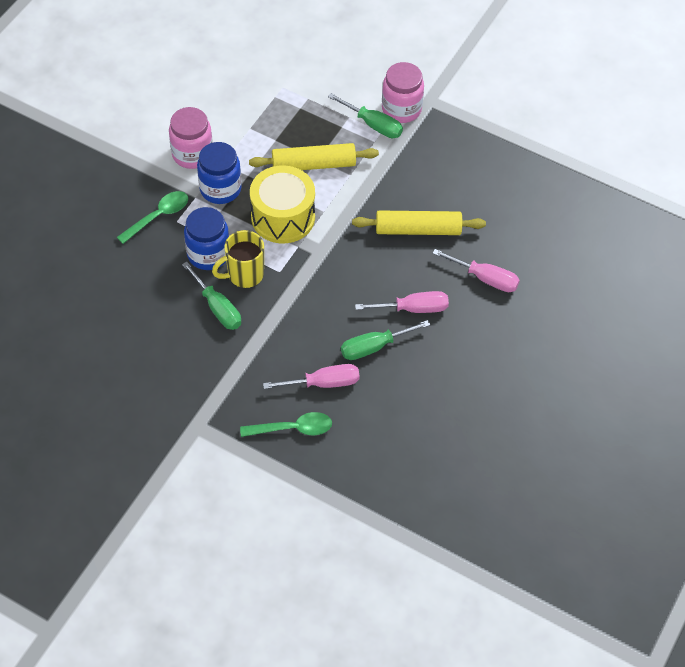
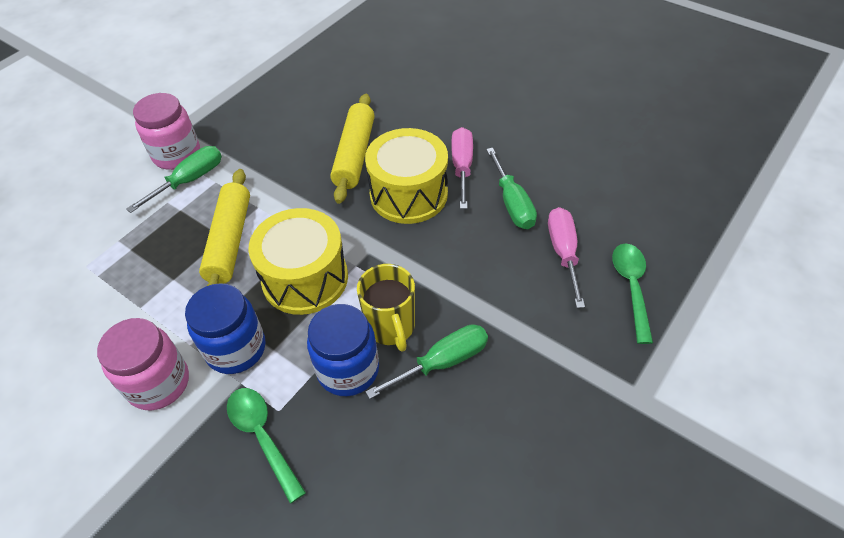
camera: 80 degrees left, 5 degrees down
pink screwdriver [432,249,520,292] -> none
none -> yellow drum [365,128,448,224]

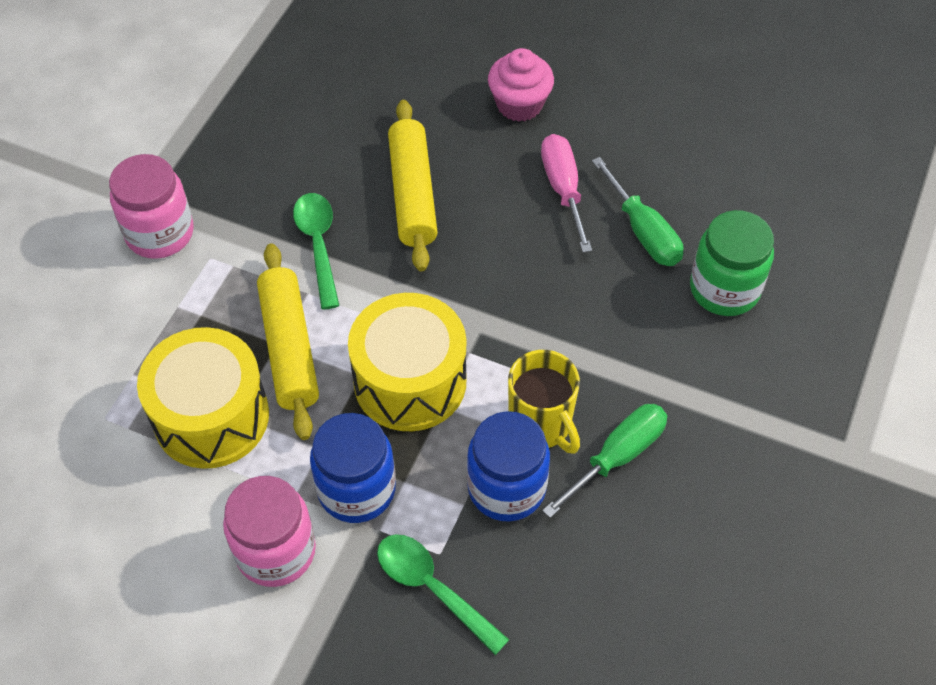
camera: 15 degrees left, 5 degrees up
green screwdriver [126,146,222,213] -> none
yellow drum [365,128,448,224] -> yellow drum moved to [137,327,269,469]
pink screwdriver [548,207,585,308] -> green jar [690,210,774,316]
green spoon [612,243,653,344] -> green spoon moved to [293,193,340,310]
none -> pink cupcake [488,48,554,122]

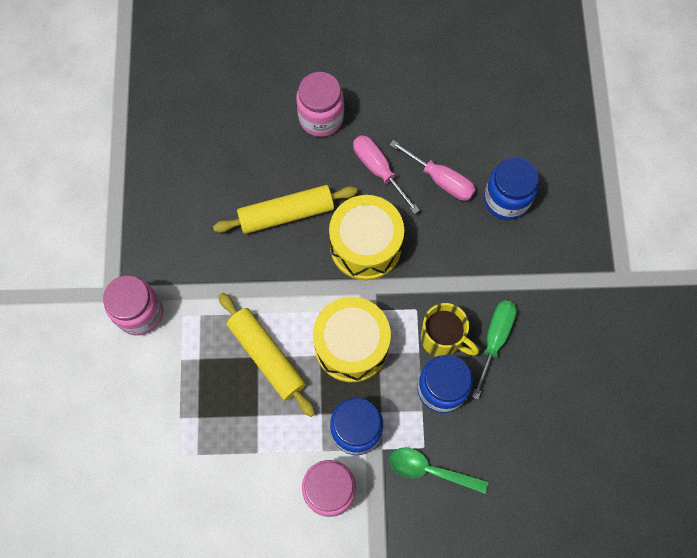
camera: 25 degrees left, 15 degrees up
yellow drum [137,327,269,469] -> yellow drum moved to [329,195,404,280]
green spoon [293,193,340,310] -> none
yellow rolling pin [388,100,438,272] -> yellow rolling pin turned 75 degrees counterclockwise [213,185,358,234]
pink cupcake [488,48,554,122] -> pink jar [296,72,344,137]
green screwdriver [592,157,683,266] -> pink screwdriver [389,140,476,201]
green jar [690,210,774,316] -> blue jar [484,157,539,220]

